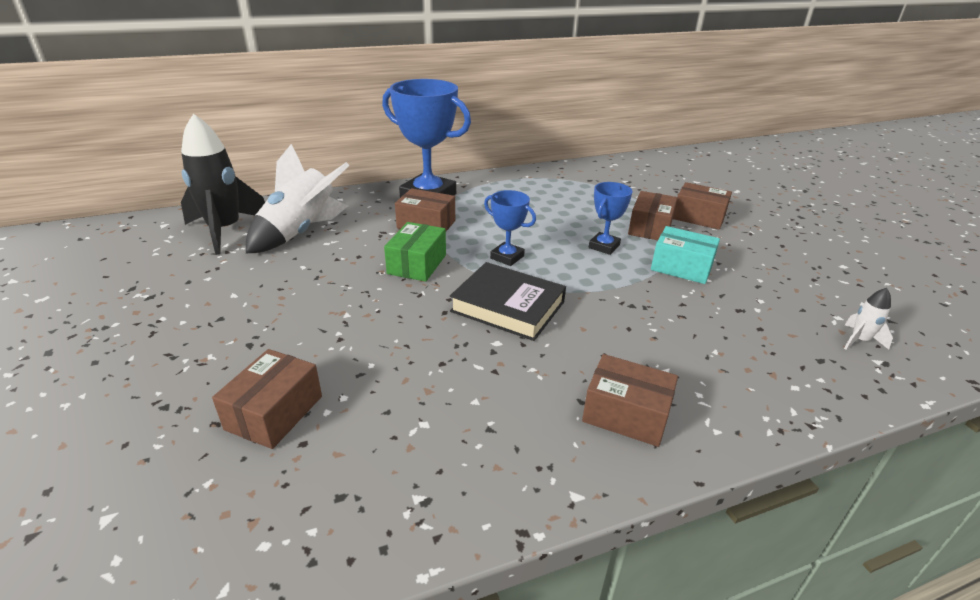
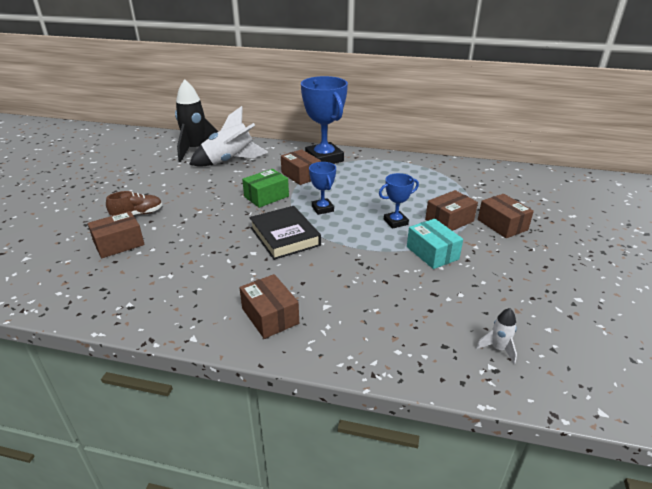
camera: 35 degrees right, 0 degrees up
none -> brown shoe [106,191,163,216]

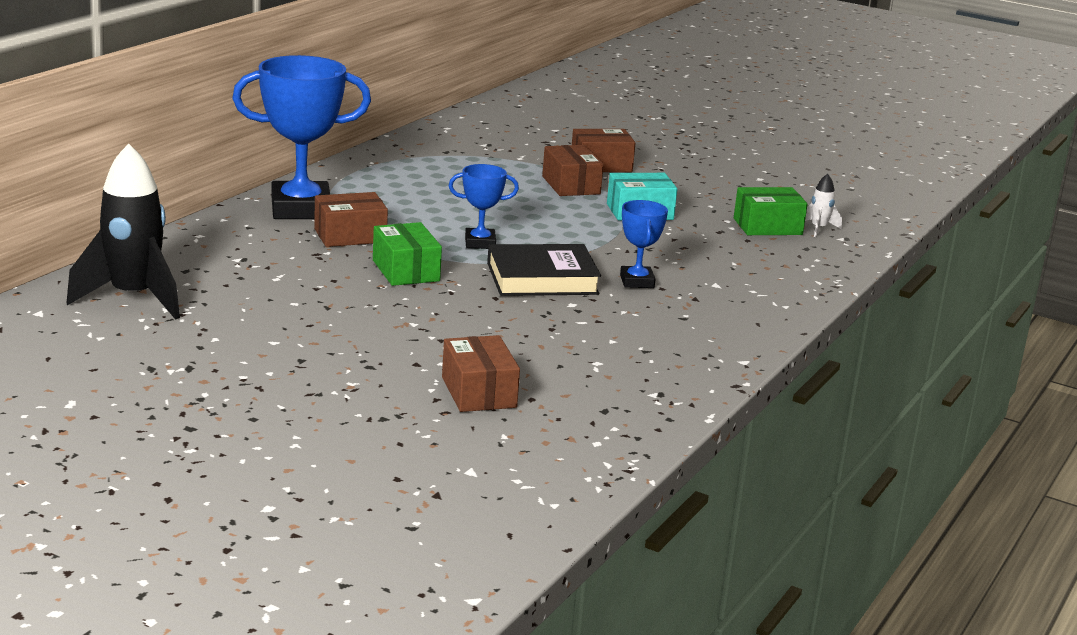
camera: 75 degrees left, 10 degrees down
brown shoe [106,191,163,216] -> none
white rocket [189,106,268,167] -> none
brown box [239,274,299,339] -> none
blue trophy [379,173,419,229] -> blue trophy moved to [620,200,668,288]
none -> green box [734,187,808,235]

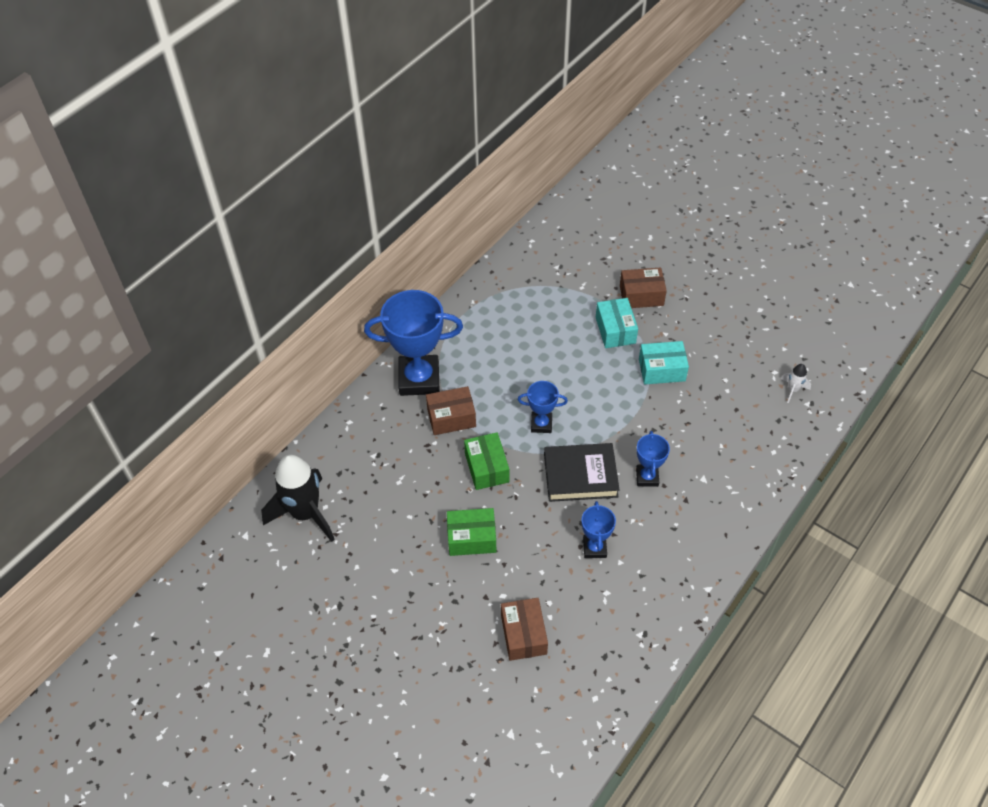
camera: 10 degrees right, 30 degrees up
brown box [542,145,604,196] -> turquoise box [596,298,638,348]
green box [734,187,808,235] -> green box moved to [447,508,496,556]
none -> blue trophy [582,501,616,558]

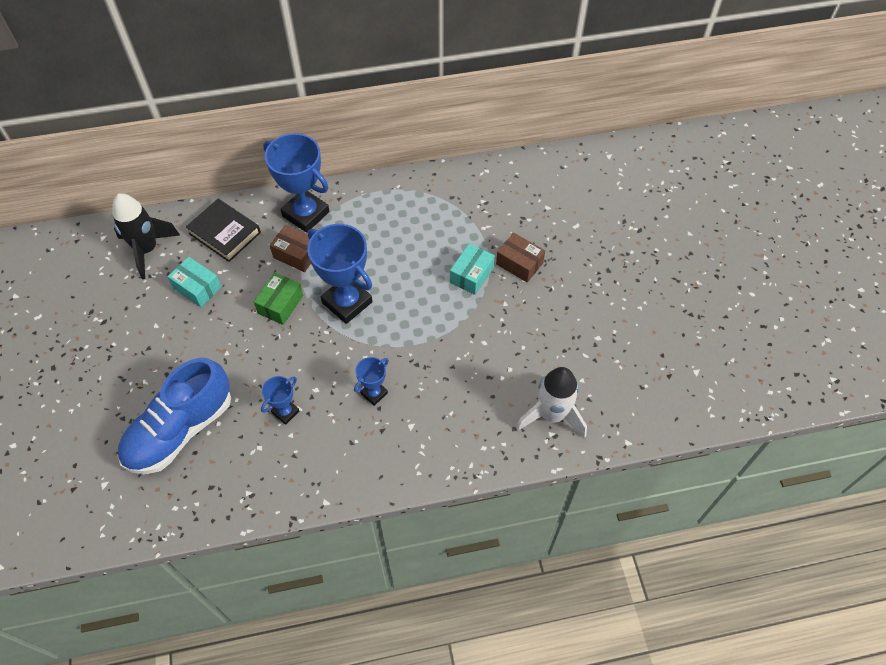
camera: 40 degrees right, 5 degrees up
green box [447,508,496,556] -> none
brown box [501,598,548,661] -> blue shoe [118,358,231,474]
blue trophy [518,381,568,433] -> blue trophy [307,224,372,324], size x1.98
black book [544,443,620,502] -> black book moved to [186,199,261,262]
turquoise box [639,341,689,384] -> turquoise box moved to [168,257,222,307]
white rocket [781,364,811,403] -> white rocket [516,367,587,439], size x2.31

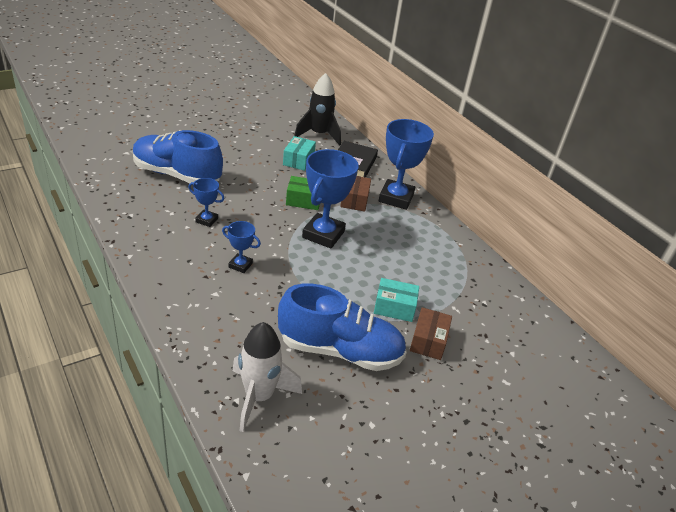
camera: 65 degrees right, 20 degrees down
none -> blue shoe [278,283,407,371]

